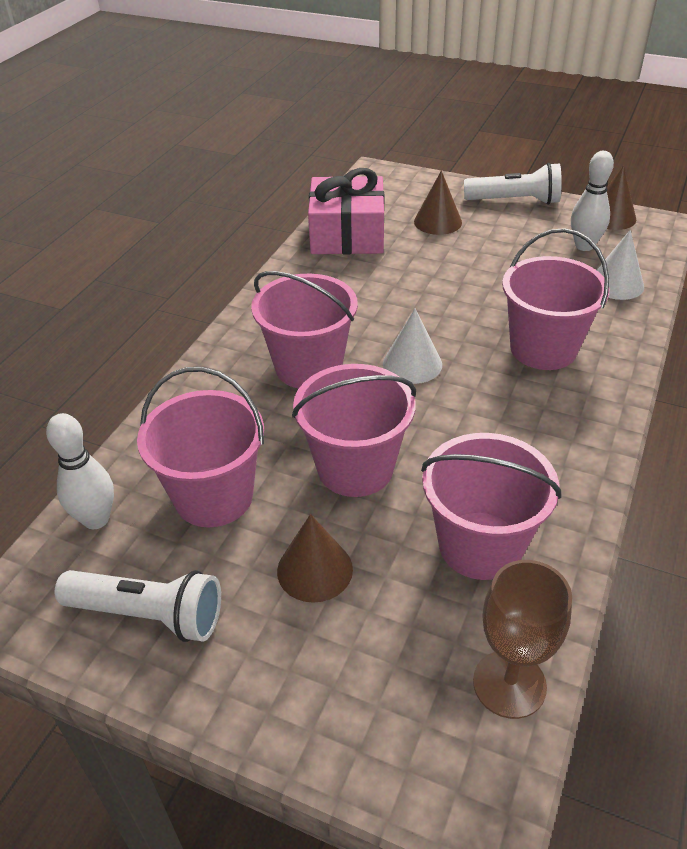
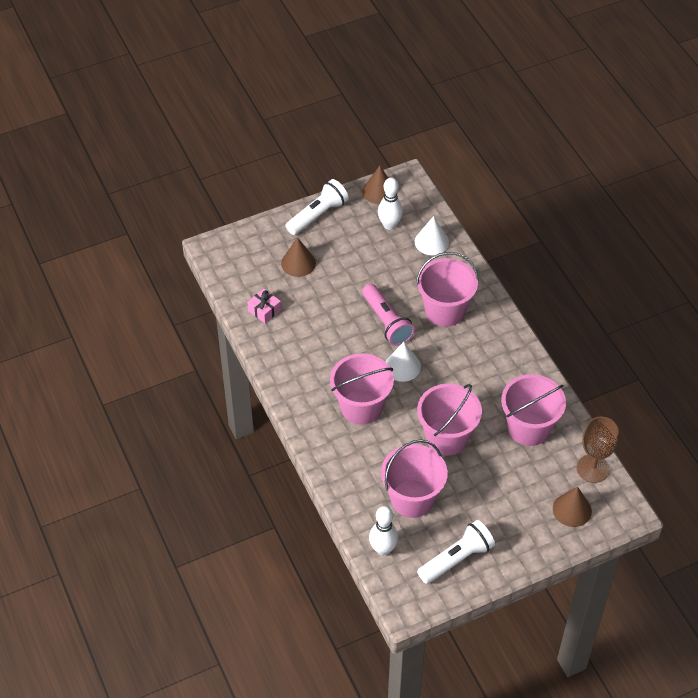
camera: 50 degrees left, 10 degrees up
brown cone [277,514,353,603] -> brown cone moved to [553,487,592,527]
pink gift [308,168,384,254] -> pink gift [247,289,281,323], size x0.46
none -> pink flashlight [362,284,415,346]

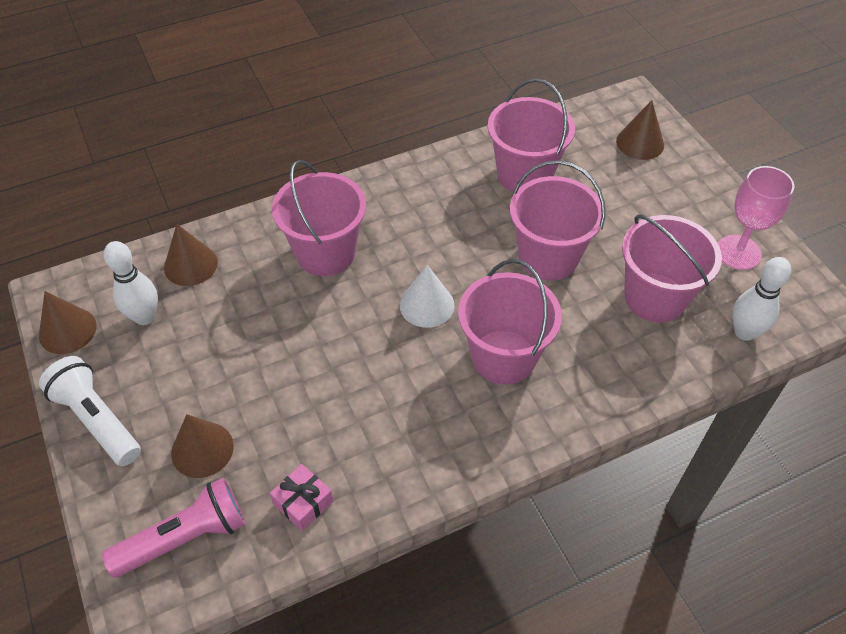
camera: 90 degrees left, 0 degrees up
pink flashlight [362,284,415,346] -> pink flashlight moved to [102,478,246,578]
white cone [415,216,449,255] -> brown cone [164,224,218,286]
white flashlight [417,520,495,584] -> pink goblet [718,166,795,270]
brown goblet [577,417,618,483] -> none

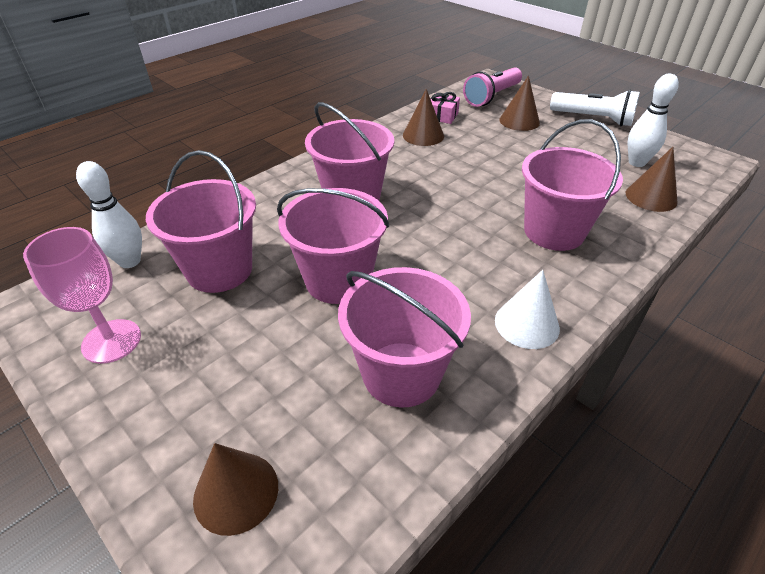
camera: 160 degrees right, 10 degrees down
brown cone [39,291,97,354] -> brown cone moved to [403,89,444,146]
white cone [400,265,455,328] -> white cone moved to [495,270,560,349]

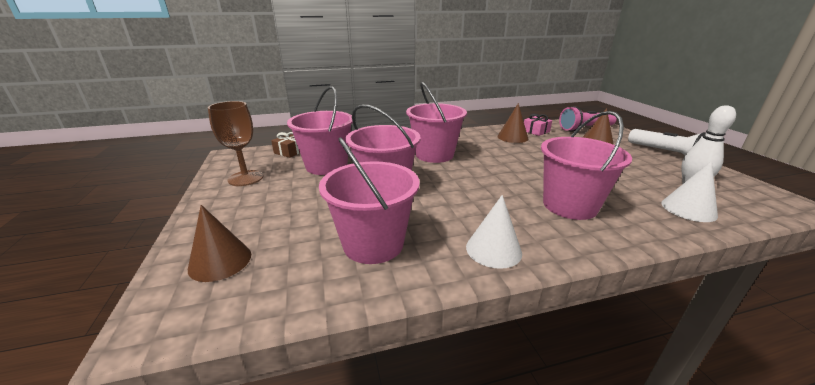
camera: 30 degrees right, 15 degrees down
pink goblet [23,227,141,364] -> brown goblet [208,101,264,186]
white bowling pin [76,161,142,268] -> brown gift [271,132,300,158]
brown cone [626,147,678,212] -> white cone [662,161,718,222]

